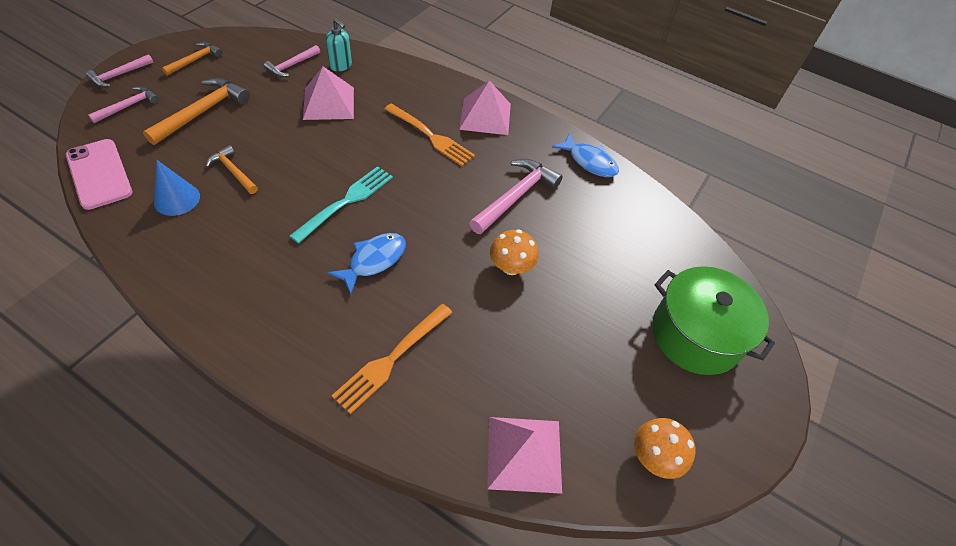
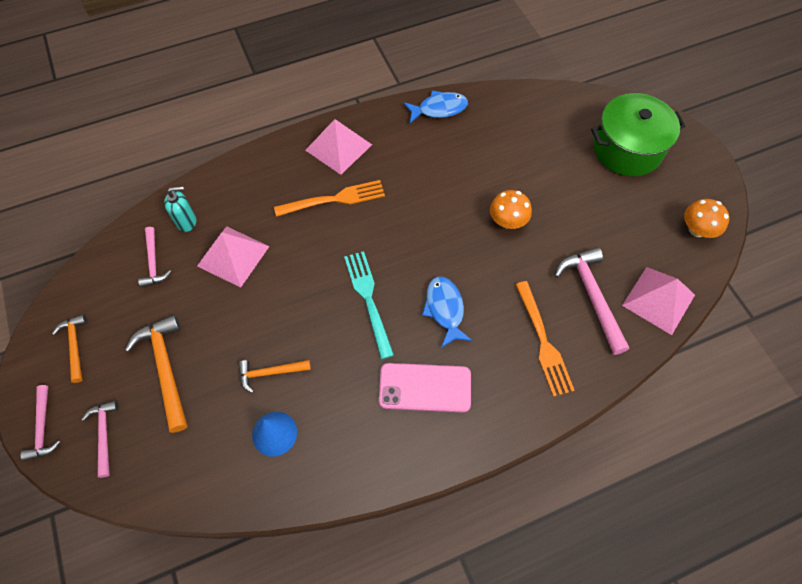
camera: 50 degrees left, 10 degrees up
pink phone [66,139,132,210] -> pink phone moved to [379,363,471,413]
pink hammer [469,159,563,234] -> pink hammer moved to [555,247,630,355]

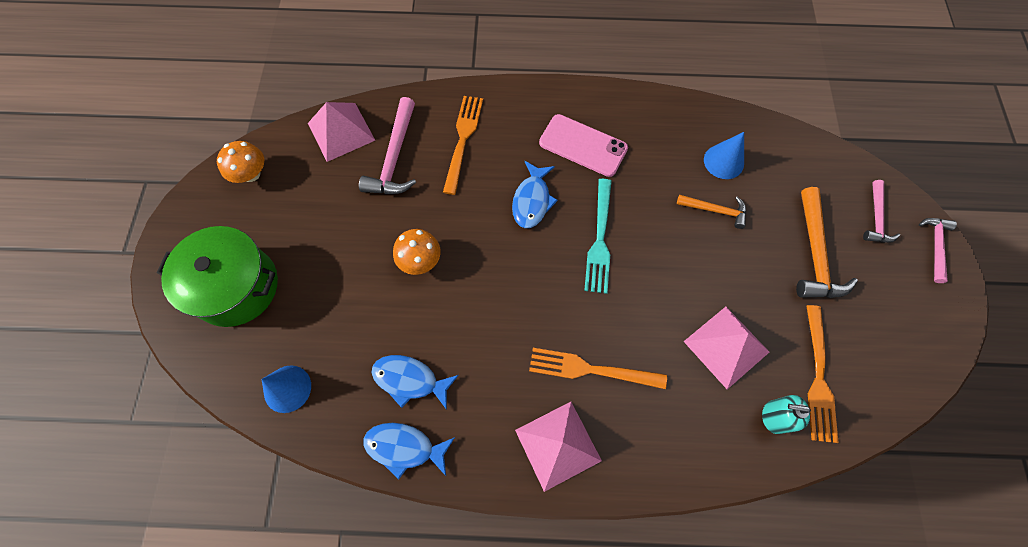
camera: 155 degrees left, 5 degrees up
orange hammer [52,314,87,383] -> none
pink hammer [138,227,171,288] -> orange fork [806,305,839,443]
none -> blue cone [262,365,311,413]
none -> blue fish [371,355,459,410]

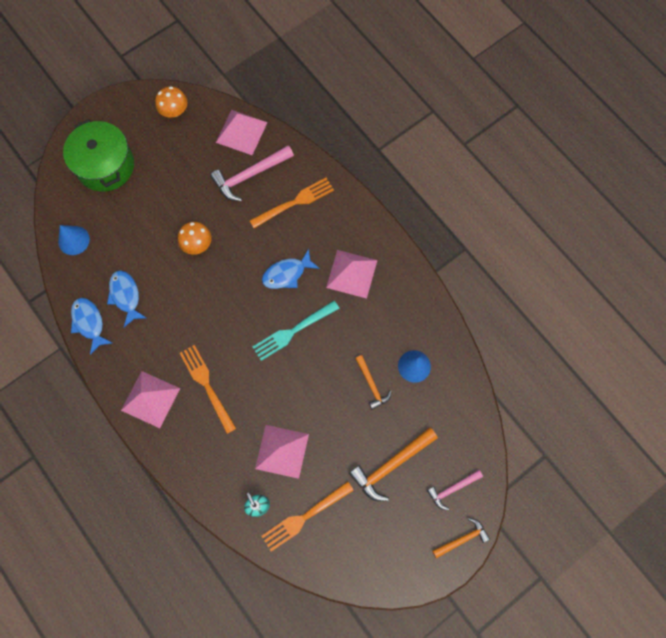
camera: 50 degrees right, 5 degrees up
pink phone [539,114,628,177] -> pink pyramid [326,250,377,299]
pink hammer [919,218,957,283] -> orange hammer [432,518,490,558]

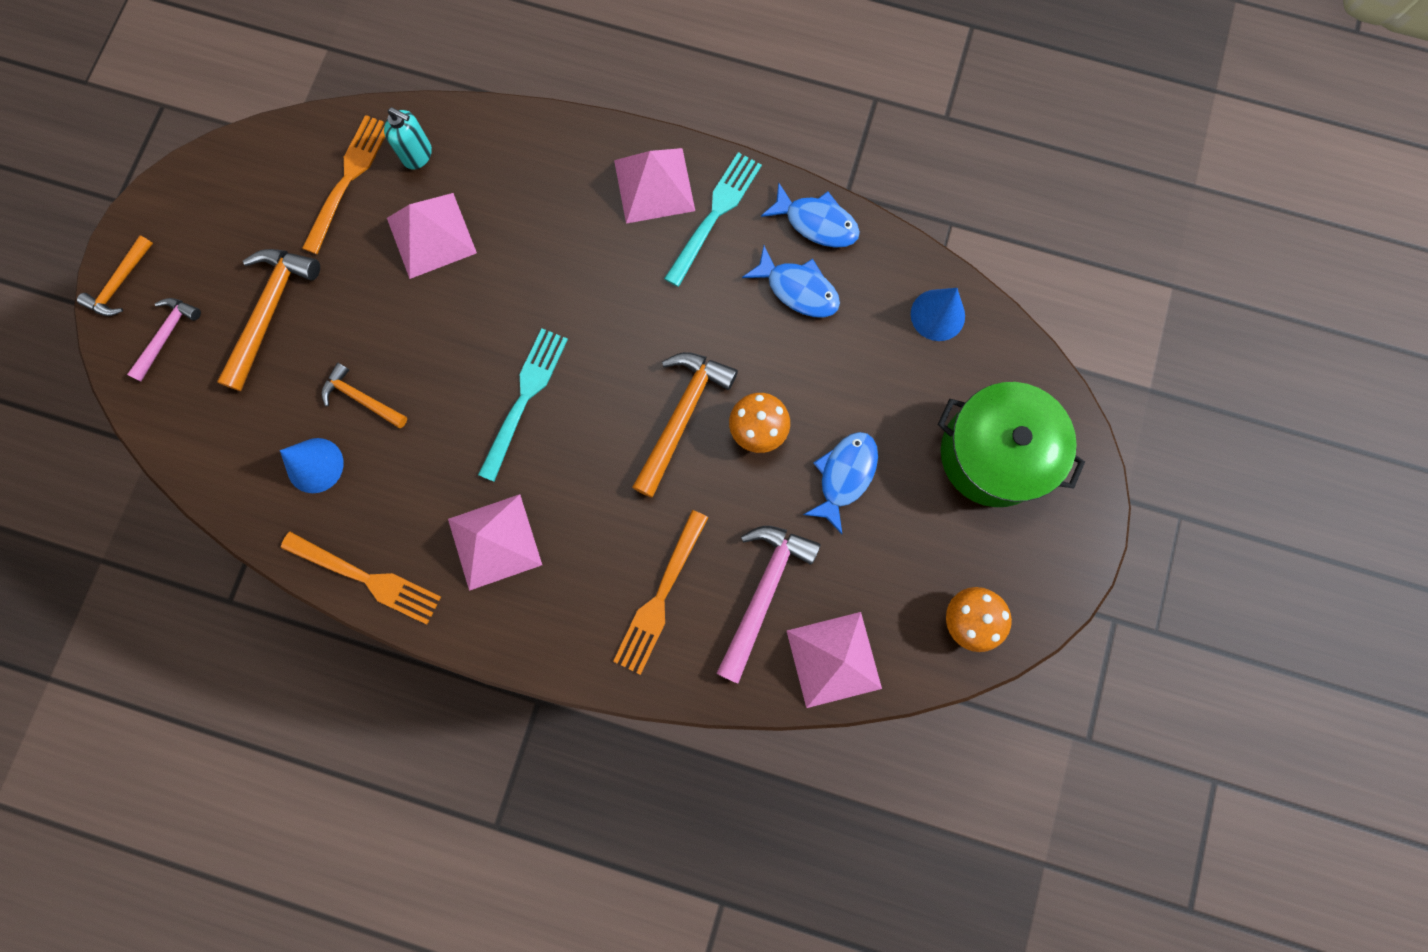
camera: 145 degrees right, 5 degrees up
orange fork [180,345,237,434] -> orange fork moved to [281,532,441,624]
blue fish [262,249,320,289] -> blue fish moved to [803,432,878,534]
none -> orange hammer [632,352,738,498]
none -> turquoise fork [664,152,762,287]

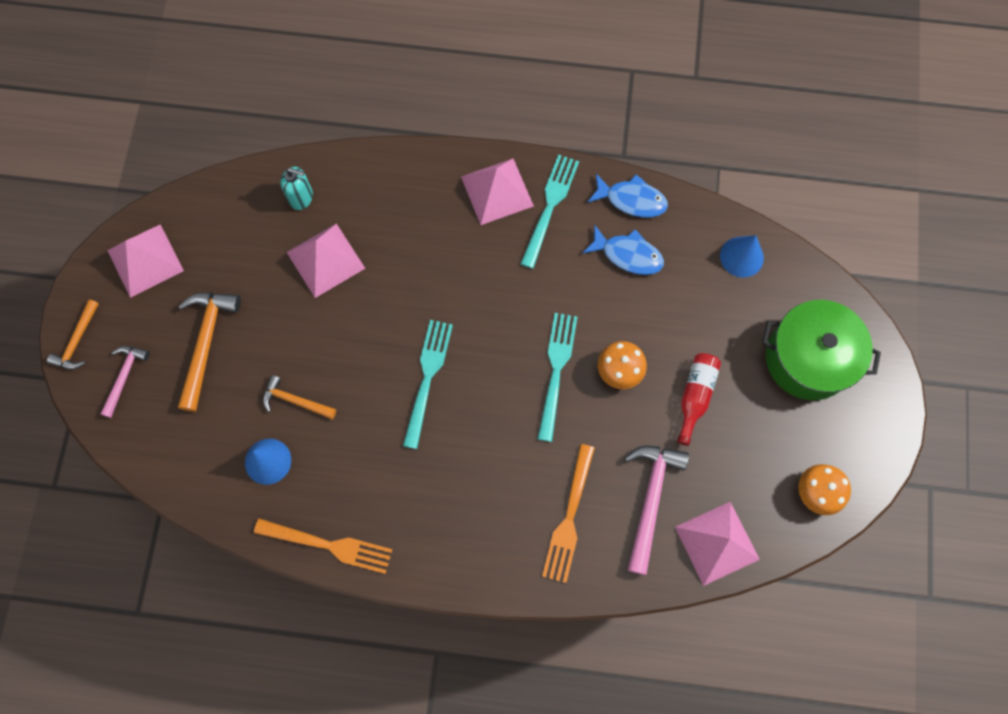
camera: 10 degrees left, 5 degrees down
orange fork [302,115,385,254] -> none
pink pyramid [448,494,542,591] -> pink pyramid moved to [107,224,184,298]
orange hammer [632,352,738,498] -> turquoise fork [538,313,577,442]
blue fish [803,432,878,534] -> red bottle [677,353,721,446]

